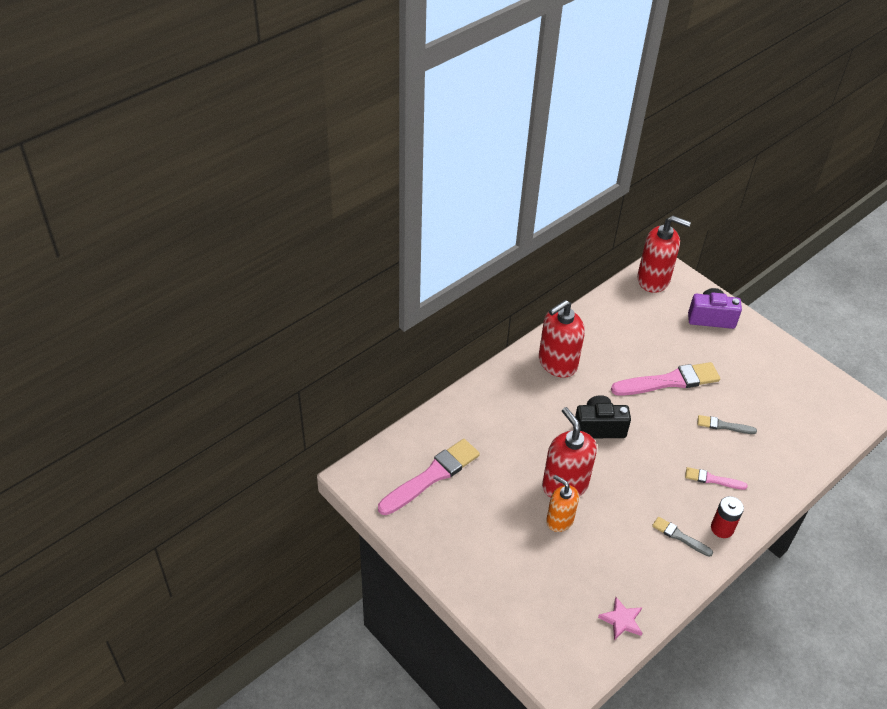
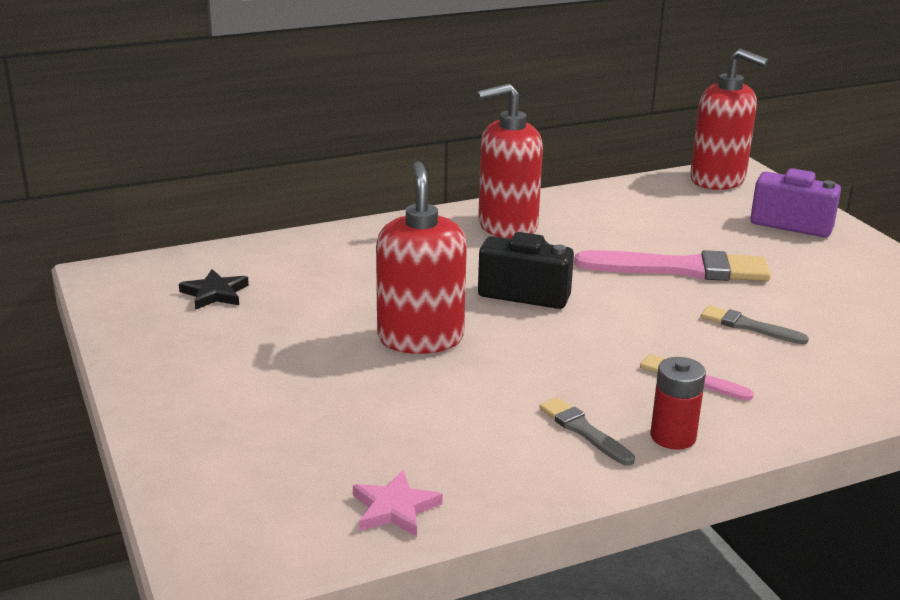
camera: 20 degrees right, 20 degrees down
pink brush [378,439,480,515] -> black star [179,269,249,310]
orange soap dispenser [546,475,579,532] -> none

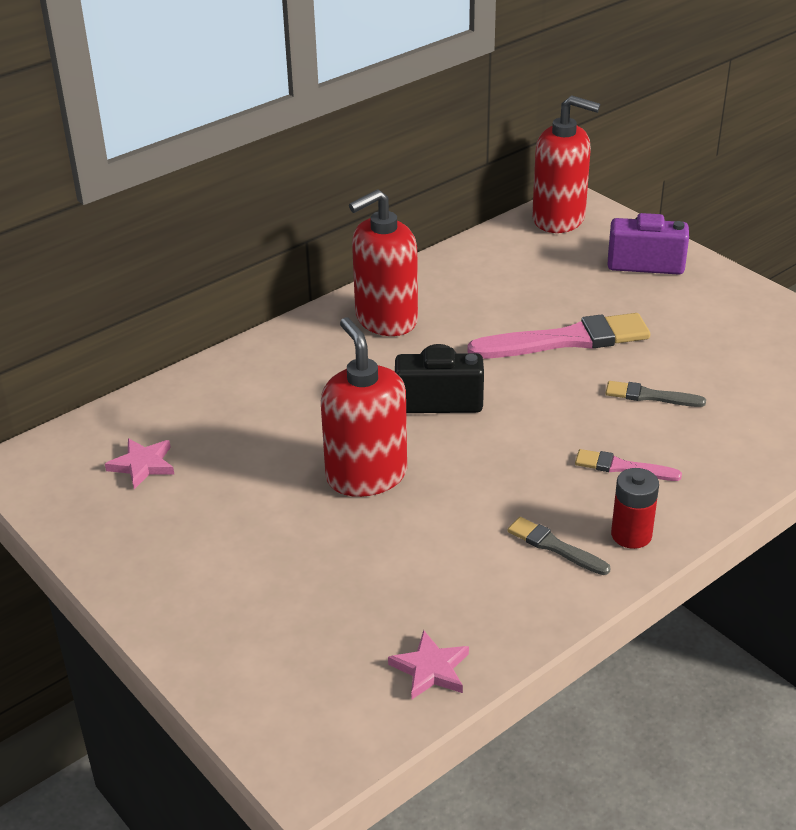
camera: 15 degrees left, 10 degrees up
black star [179,269,249,310] -> pink star [105,438,174,489]

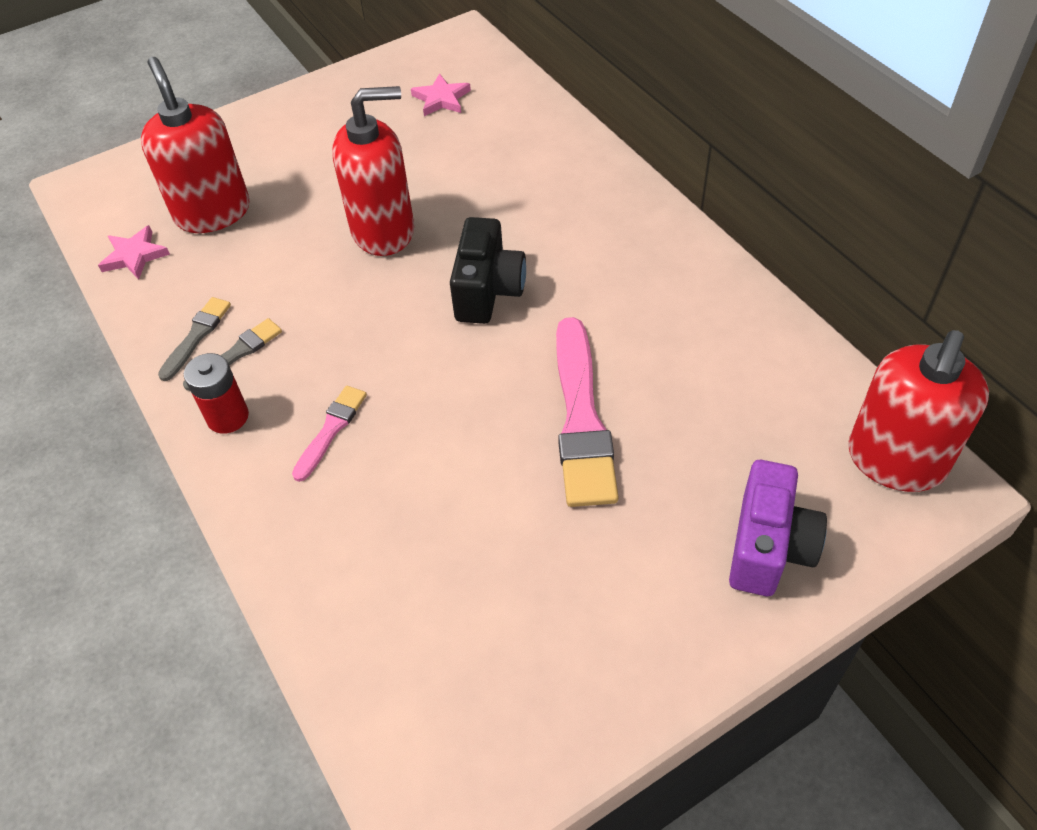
camera: 100 degrees right, 15 degrees up
red soap dispenser [349,189,418,336] -> red soap dispenser moved to [140,57,250,233]
grey brush [606,381,706,407] -> grey brush moved to [158,297,231,381]

